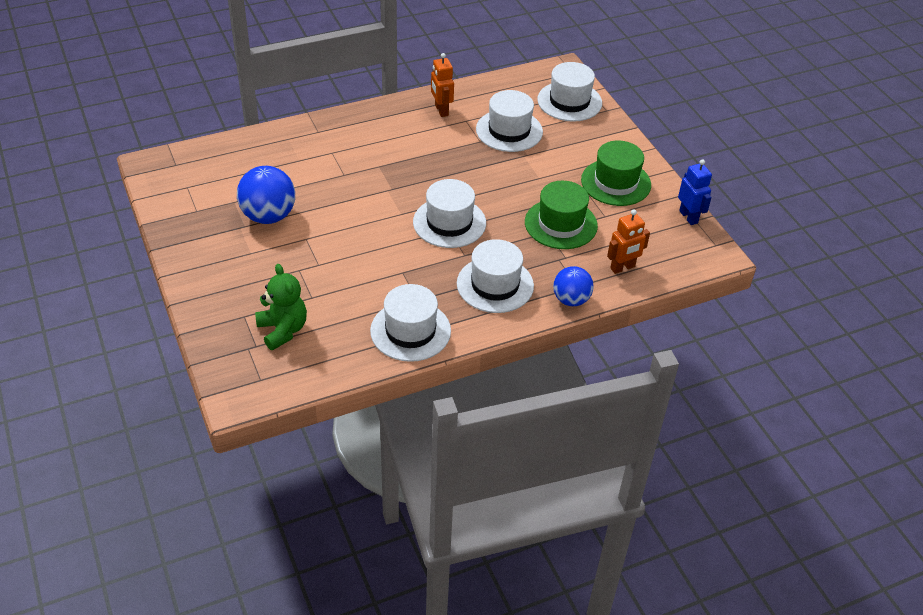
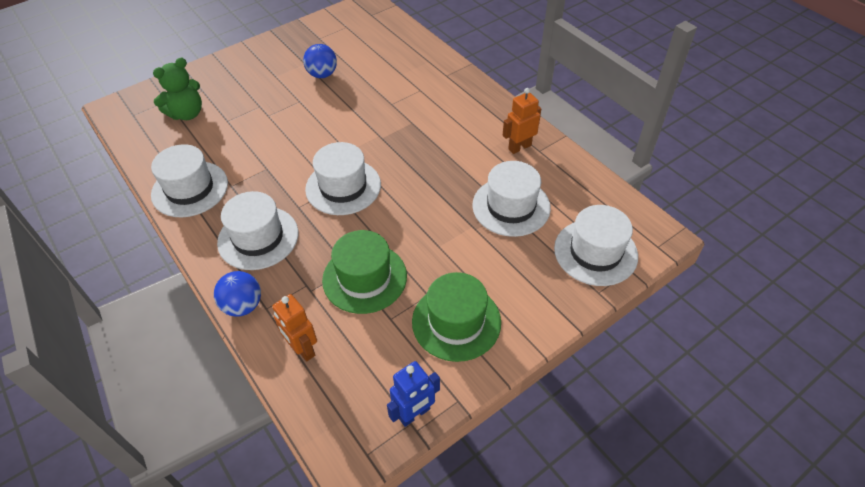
camera: 80 degrees right, 5 degrees up
blue ball [237,166,295,224] -> blue ball [303,44,337,78], size x0.66

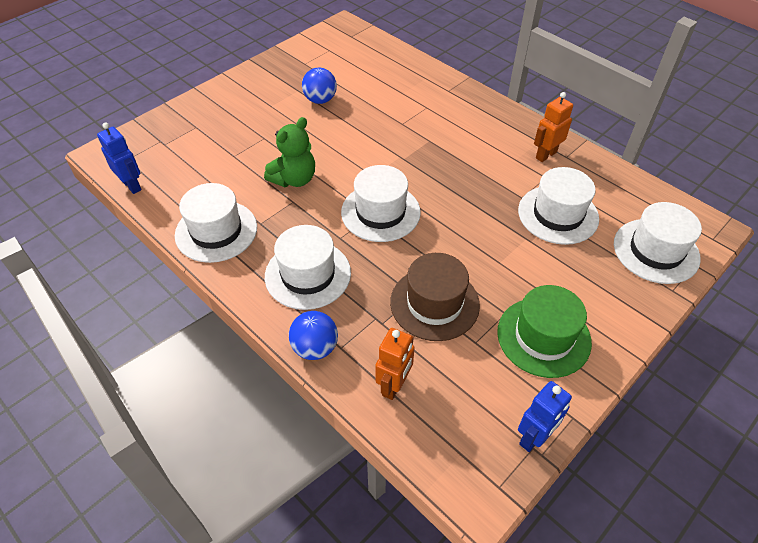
camera: 10 degrees left, 0 degrees up
green teddy bear [153,58,202,120] -> green teddy bear moved to [264,117,315,187]
orange robot [272,294,317,362] -> orange robot turned 105 degrees counterclockwise [375,328,415,400]
green hat [322,230,407,314] -> brown hat [390,253,480,341]
none -> blue robot [97,123,142,194]

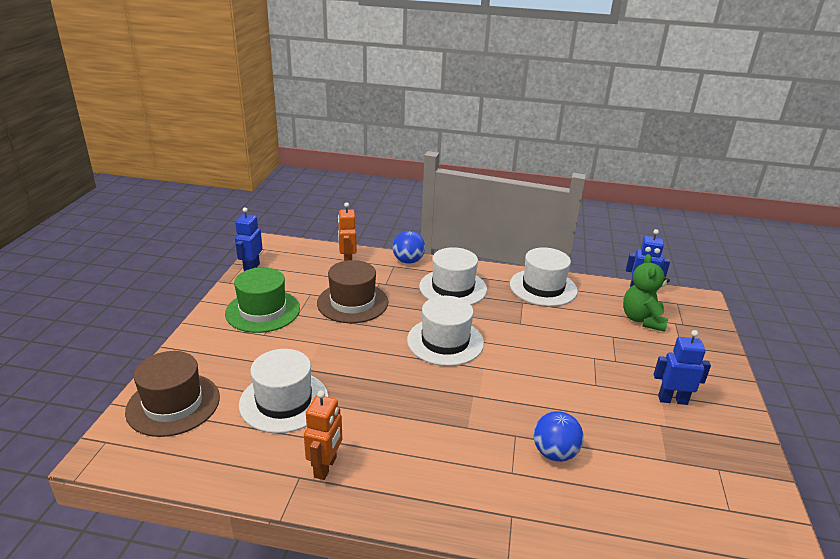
camera: 145 degrees right, 20 degrees down
green teddy bear [264,117,315,187] -> green teddy bear moved to [623,254,670,332]
blue ball [302,68,337,104] -> blue ball moved to [534,411,584,462]
white hat [614,202,702,284] -> brown hat [125,351,220,437]
none -> blue robot [654,330,711,405]

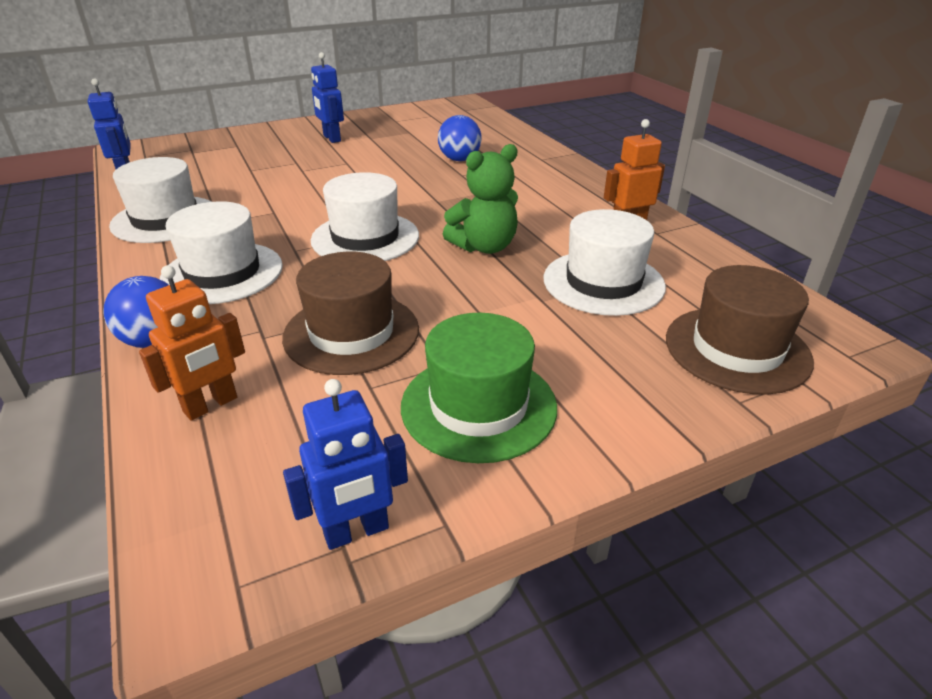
camera: 125 degrees left, 5 degrees up
green teddy bear [623,254,670,332] -> green teddy bear moved to [443,144,518,254]

